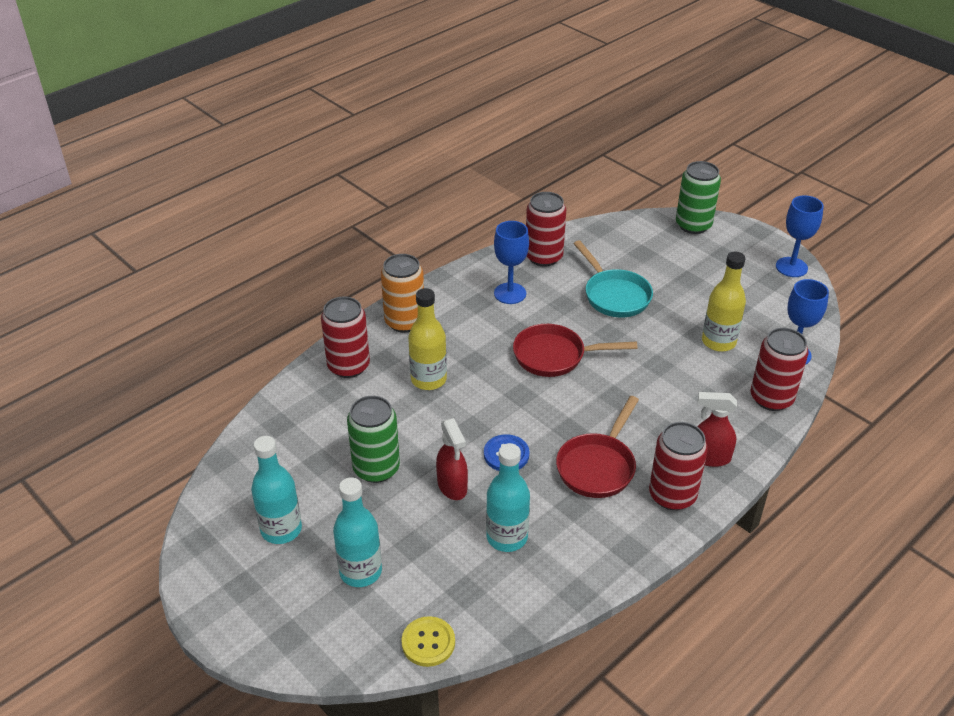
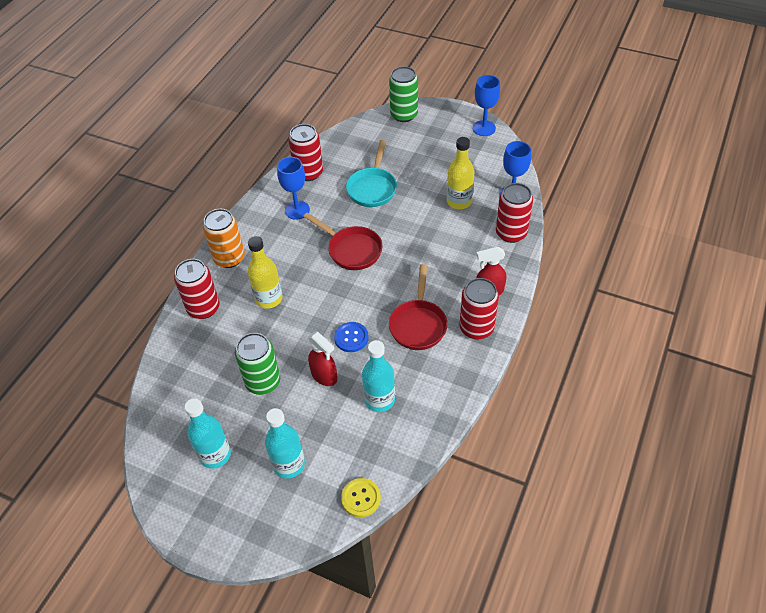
camera: 20 degrees left, 10 degrees up
red pan [513,324,637,377] -> red pan turned 120 degrees counterclockwise [303,212,383,270]
turquoise pan [574,240,653,318] -> turquoise pan turned 60 degrees clockwise [346,140,397,207]

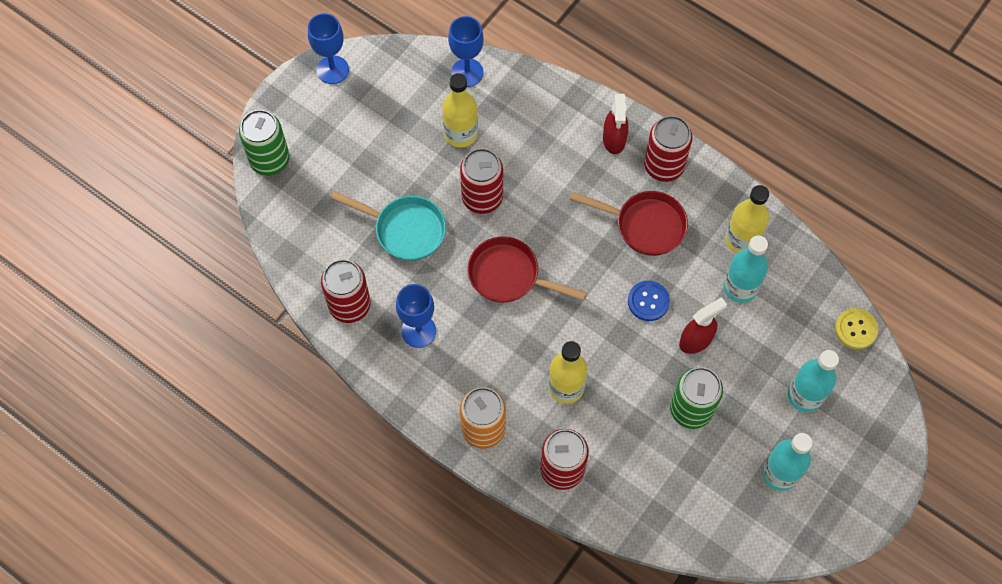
camera: 80 degrees left, 15 degrees up
red pan [303,212,383,270] -> red pan turned 120 degrees counterclockwise [467,236,587,303]
red can [496,183,533,243] -> red can moved to [460,148,503,214]
none -> yellow bottle [725,185,769,253]

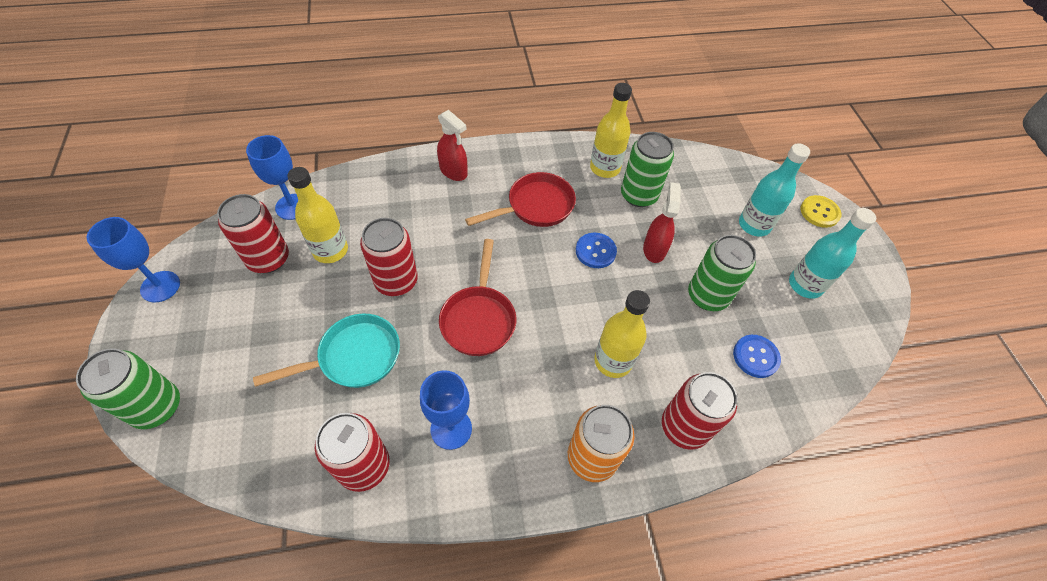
camera: 50 degrees left, 10 degrees down
red pan [467,236,587,303] -> red pan turned 60 degrees counterclockwise [439,239,516,356]
red can [644,116,692,182] -> red can moved to [217,194,289,273]
turquoise bottle [723,236,768,303] -> green can [621,132,674,207]
yellow button [835,308,878,349] -> yellow button moved to [801,195,842,228]
none -> blue button [733,335,781,378]

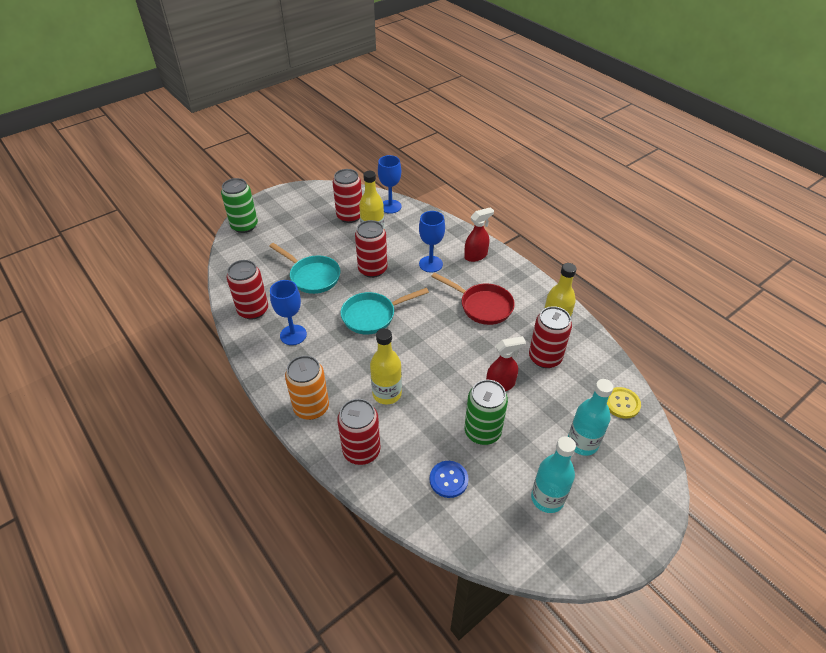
camera: 65 degrees right, 10 degrees down
blue goblet [87,217,180,303] -> blue goblet moved to [419,211,445,273]
red spray bottle [437,110,467,181] -> red spray bottle turned 135 degrees counterclockwise [464,207,494,262]
red pan [439,239,516,356] -> turquoise pan [341,288,429,335]
blue button [576,233,617,268] -> none
green can [621,132,674,207] -> red can [529,306,572,368]
yellow button [801,195,842,228] -> yellow button moved to [607,387,641,419]

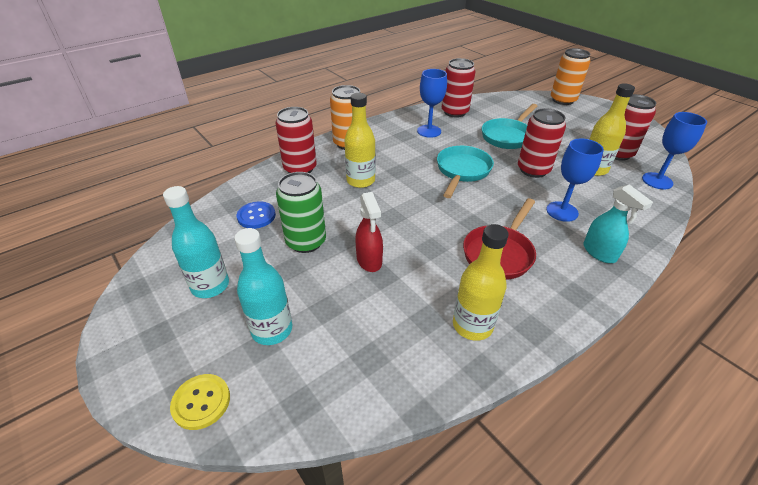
camera: 90 degrees right, 5 degrees down
green can [221,178,258,233] -> orange can [551,48,591,105]
turquoise pan [341,288,429,335] -> turquoise pan turned 45 degrees clockwise [437,146,494,198]
red spray bottle [464,207,494,262] -> turquoise spray bottle [584,184,653,263]
red can [529,306,572,368] -> none
yellow button [607,387,641,419] -> yellow button moved to [170,374,230,430]

